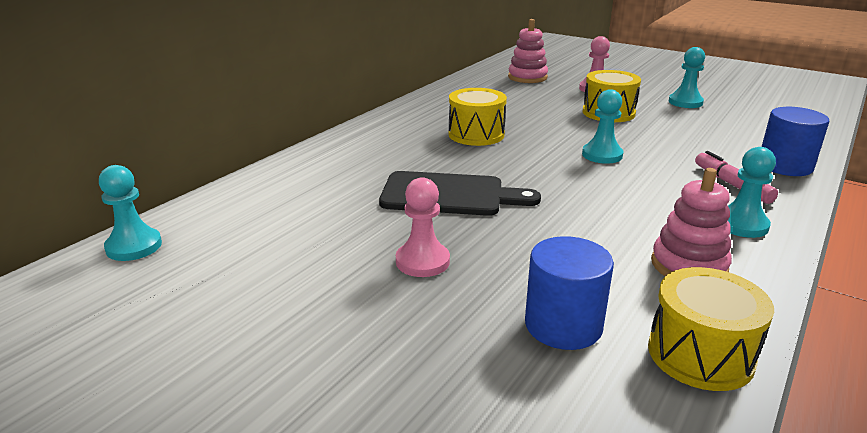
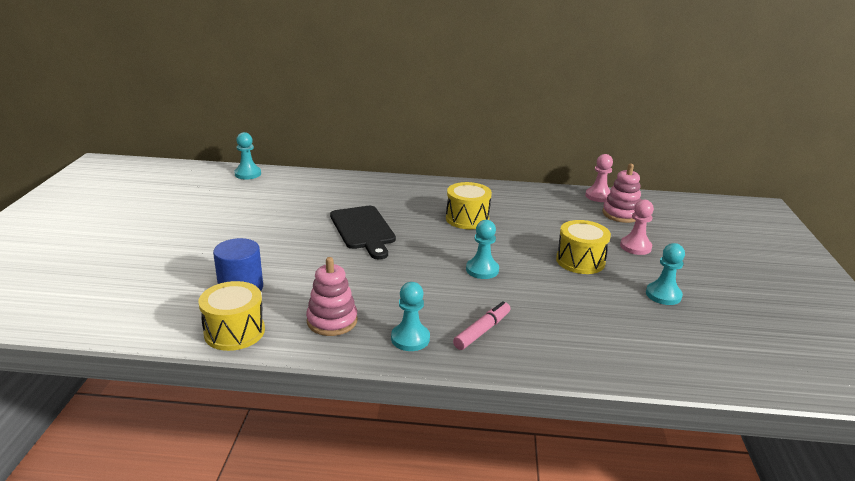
camera: 60 degrees right, 0 degrees up
pink pawn [396,177,450,277] -> pink pawn moved to [585,154,613,202]
blue cylinder [762,107,830,176] -> none

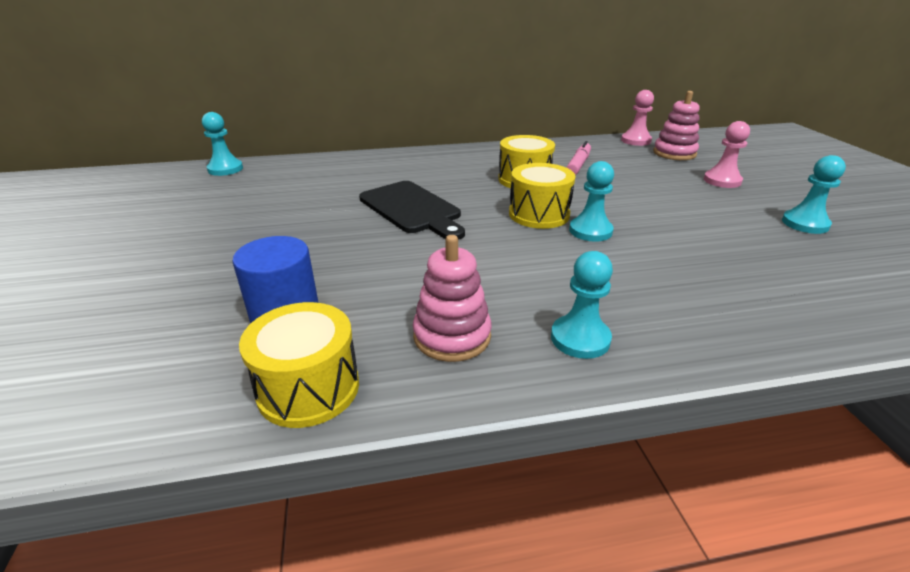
camera: 15 degrees left, 5 degrees up
pink marker [453,301,511,350] -> pink marker moved to [566,141,591,175]
yellow drum [556,220,611,274] -> yellow drum moved to [509,163,576,229]

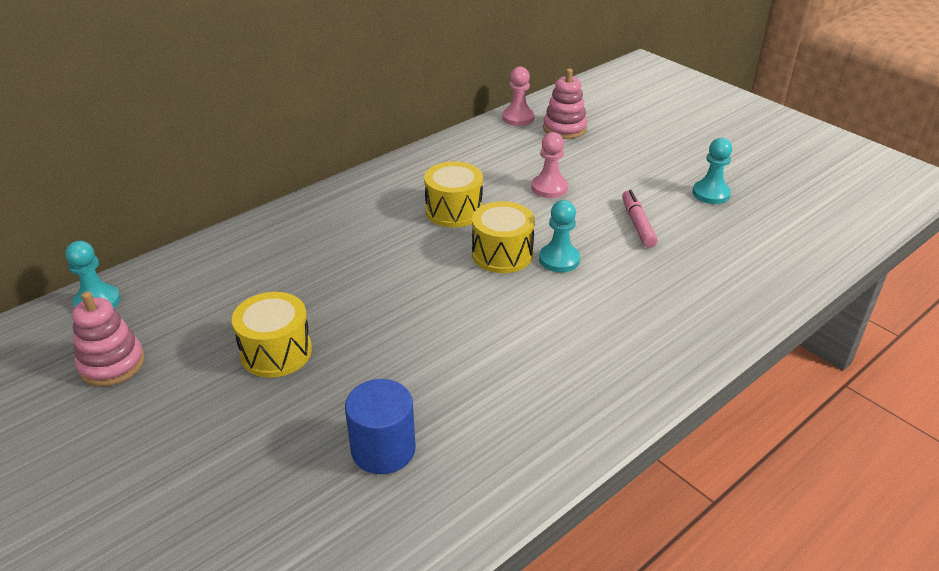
camera: 30 degrees left, 5 degrees up
yellow drum [239,302,359,428] -> yellow drum moved to [232,292,312,378]
black cutting board [359,181,465,240] -> none
pink stacking toy [413,235,492,362] -> pink stacking toy moved to [72,291,145,386]
turquoise pawn [551,251,613,359] -> none
pink marker [566,141,591,175] -> pink marker moved to [622,190,658,248]
pink pawn [704,121,750,188] -> pink pawn moved to [532,132,568,198]

